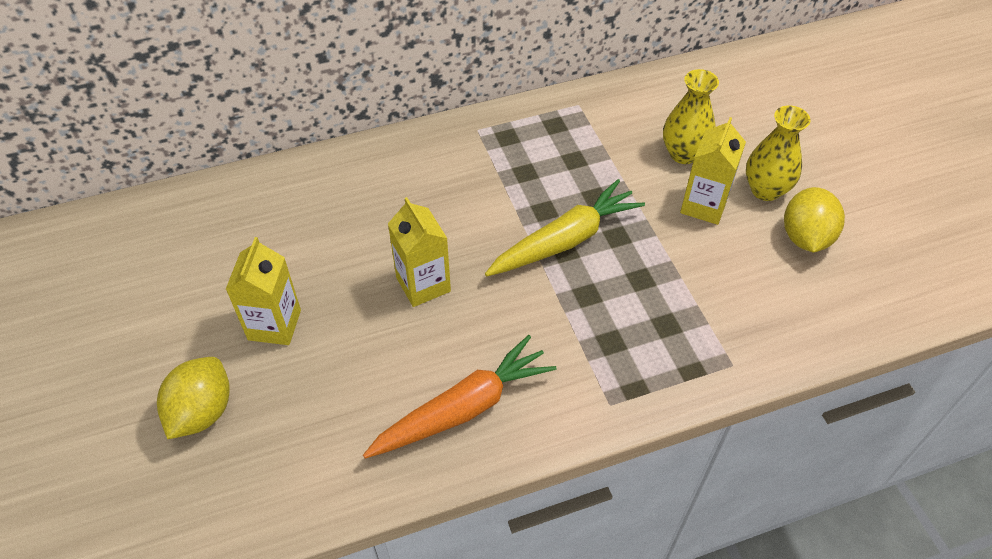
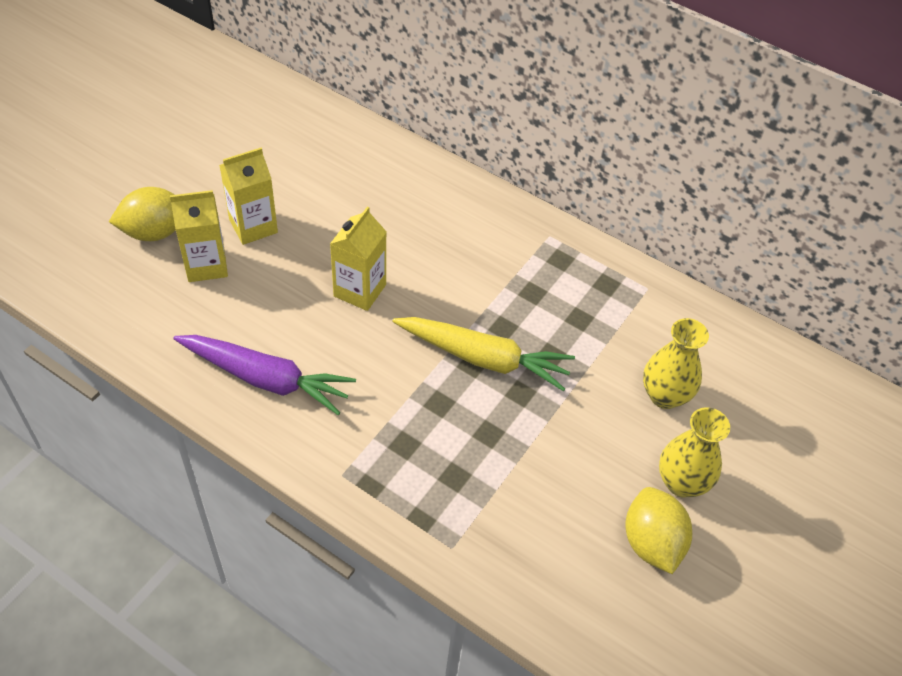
camera: 50 degrees right, 0 degrees up
orange carrot [363,335,557,459] -> purple carrot [174,335,356,415]
yellow carton [680,117,746,225] -> yellow carton moved to [170,190,228,282]
yellow lemon [784,187,845,252] -> yellow lemon turned 75 degrees counterclockwise [625,487,692,574]

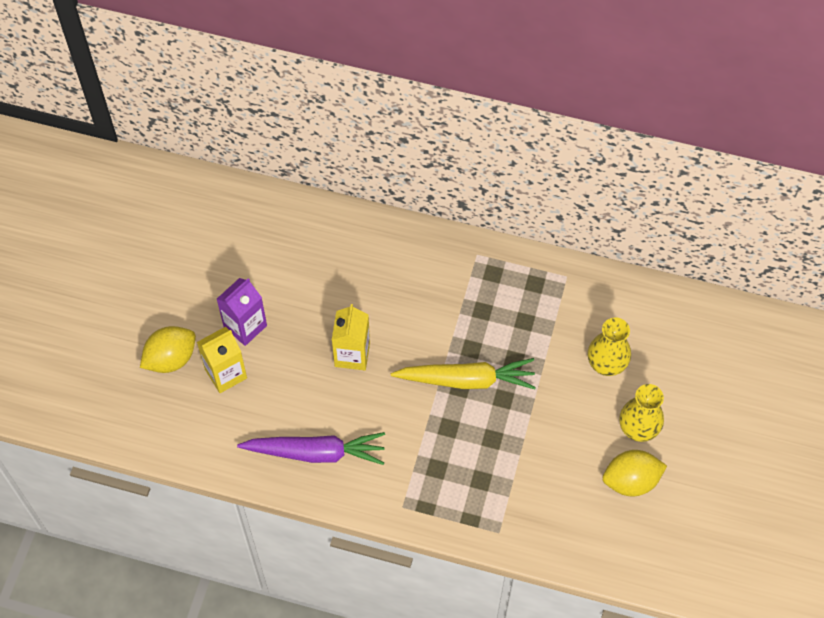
camera: 15 degrees left, 10 degrees up
yellow carton [219,148,278,245] -> purple carton [217,278,267,346]
yellow lemon [625,487,692,574] -> yellow lemon turned 75 degrees counterclockwise [603,450,667,496]

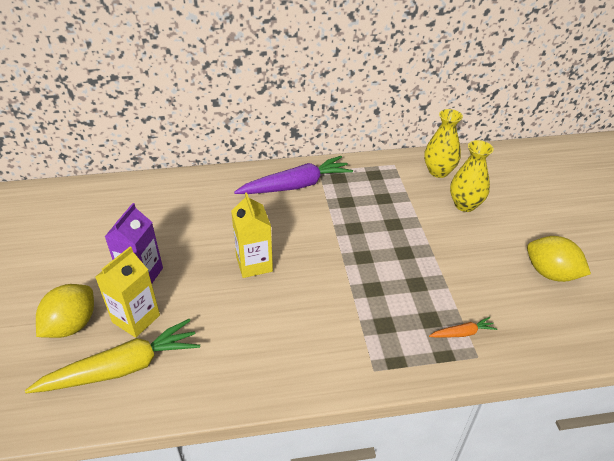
camera: 25 degrees left, 20 degrees down
purple carrot [237,432,385,465] -> purple carrot moved to [234,156,353,194]
yellow carrot [391,358,536,389] -> yellow carrot moved to [25,319,200,393]
yellow lemon [603,450,667,496] -> yellow lemon turned 75 degrees clockwise [527,236,591,282]
yellow vase [619,384,664,442] -> yellow vase moved to [424,109,463,178]
none -> orange carrot [429,317,497,338]

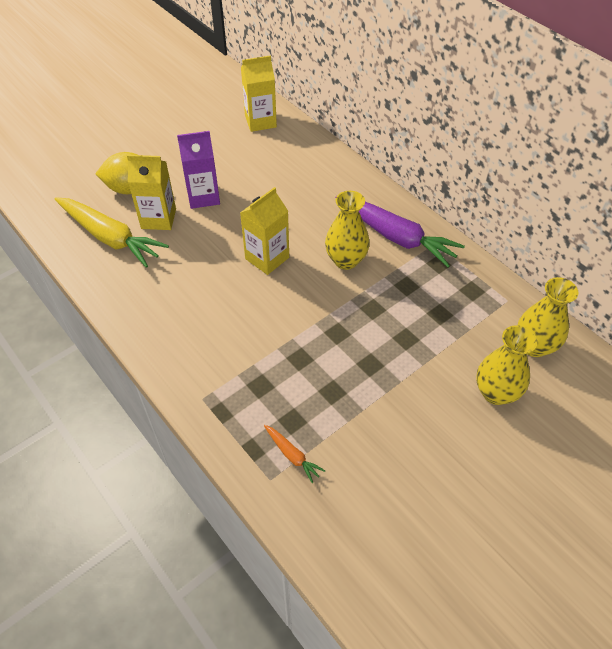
camera: 60 degrees right, 10 degrees up
yellow lemon [527,236,591,282] -> none
none -> yellow carton [241,55,277,132]
none -> yellow vase [325,191,370,270]

